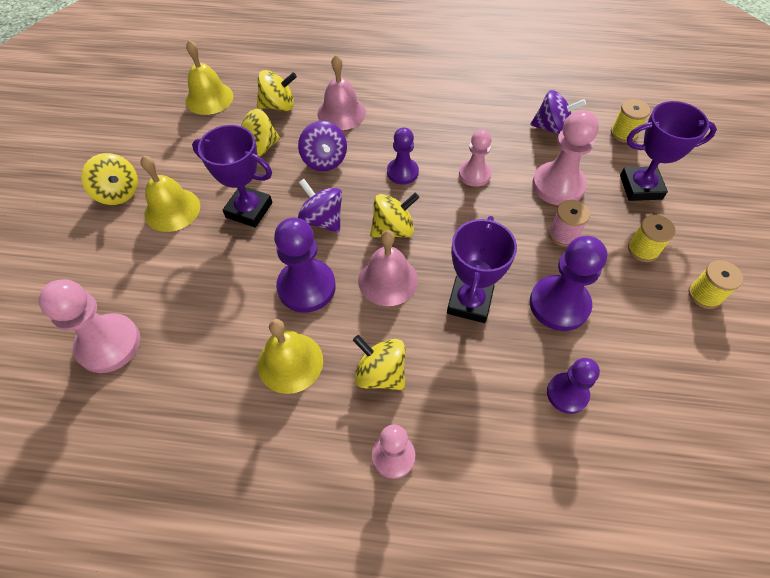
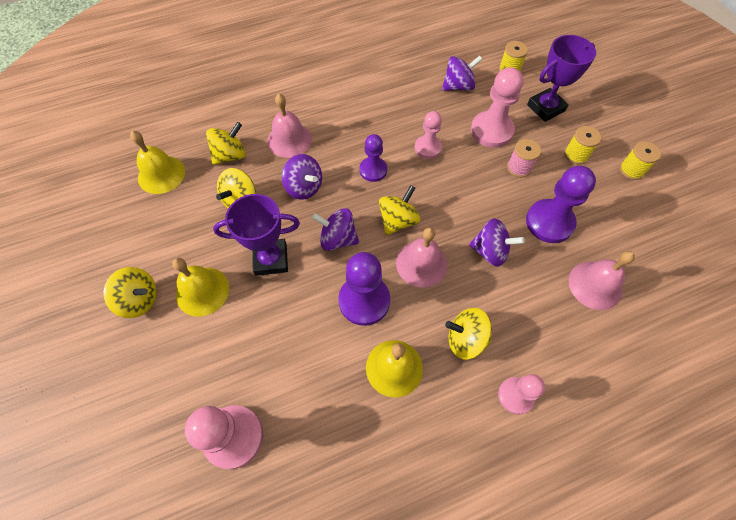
camera: 30 degrees left, 5 degrees up
purple trophy [447,216,517,323] -> purple spinning top [469,218,525,267]
purple pawn [547,358,600,414] -> pink bell [569,251,635,310]

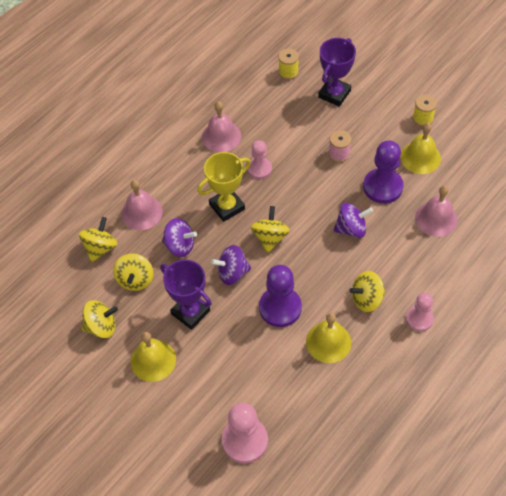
camera: 25 degrees left, 5 degrees down
yellow spinning top [103,267,157,318] -> yellow spinning top moved to [81,300,118,338]
yellow bell [130,131,185,194] -> yellow bell moved to [400,123,441,174]
purple trophy [213,194,300,276] -> purple trophy turned 75 degrees clockwise [160,260,212,330]
purple pawn [359,134,387,182] -> yellow trophy [197,152,251,222]
pink bell [396,227,447,288] -> pink bell moved to [202,101,241,152]
purple spinning top [442,55,483,91] -> none
pink pawn [471,67,524,148] -> none
yellow spool [564,126,601,164] -> none

